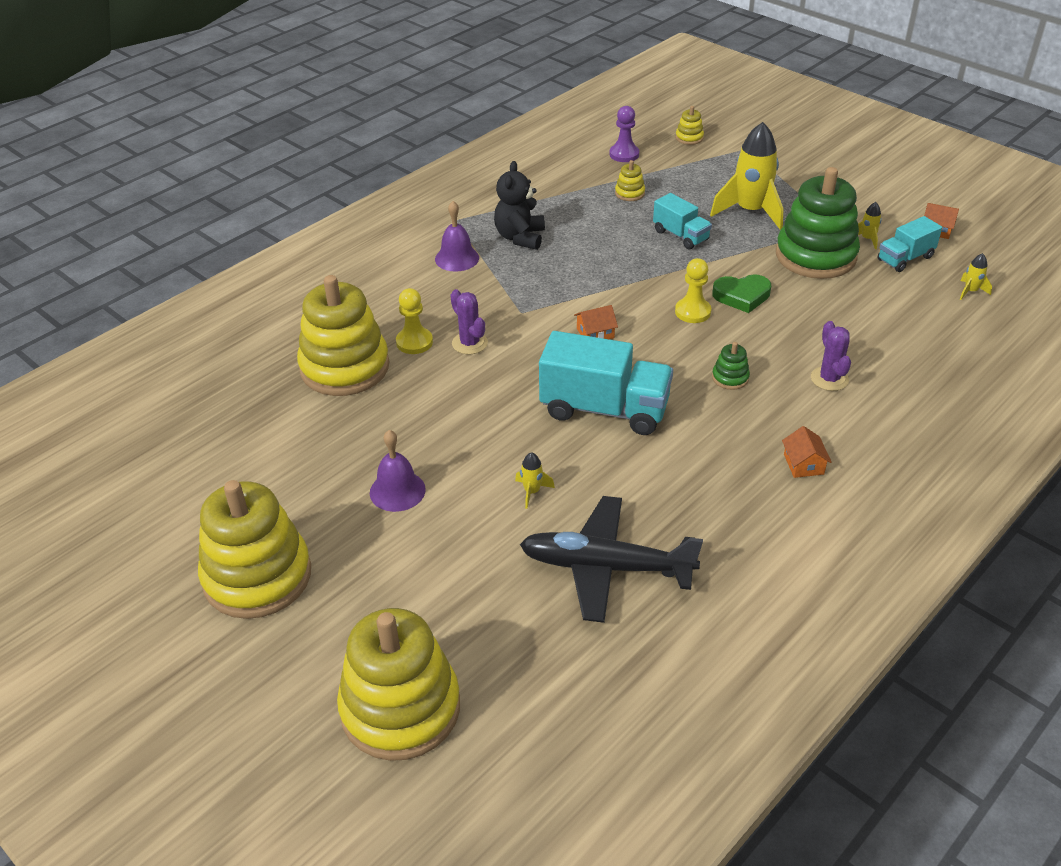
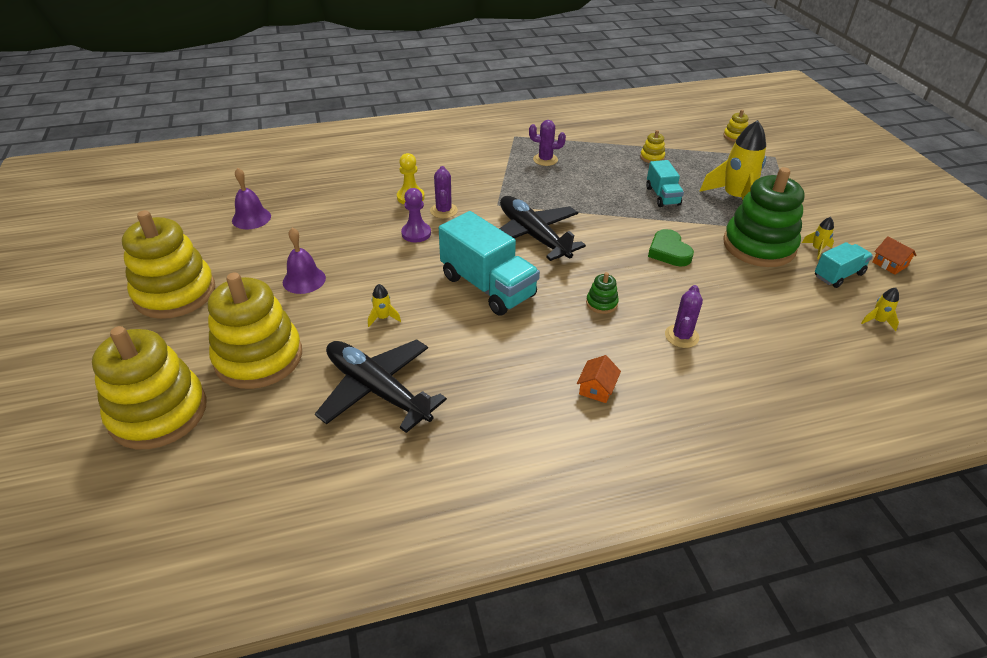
camera: 30 degrees right, 0 degrees up
yellow stacking toy [297,275,389,396] -> yellow stacking toy moved to [208,272,302,389]
purple bell [435,201,479,272] -> purple bell moved to [232,168,271,229]
black teddy bear [494,161,545,250] -> purple cactus [529,120,566,166]
orange house [574,305,618,339] -> black plane [499,196,586,261]
purple pawn [609,106,639,162] -> purple pawn moved to [401,188,431,242]
yellow pawn [675,258,711,323] -> none
green heart [712,274,771,313] -> green heart turned 45 degrees clockwise [648,229,694,267]
turquoise truck [878,216,942,272] -> turquoise truck turned 150 degrees clockwise [815,242,873,288]

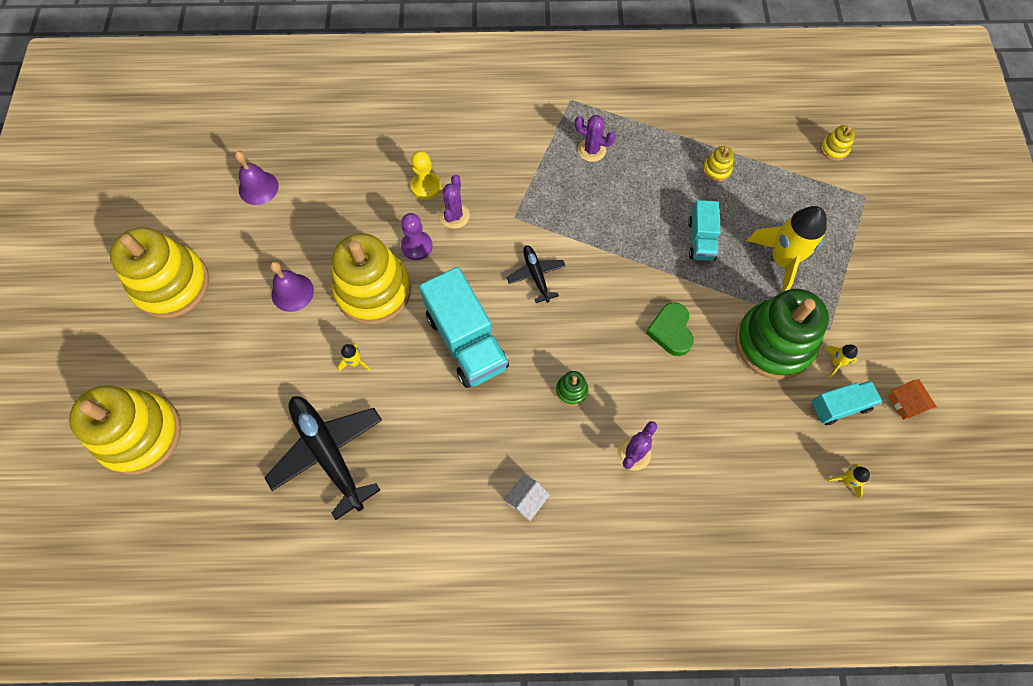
camera: 15 degrees right, 25 degrees up
yellow stacking toy [208,272,302,389] -> yellow stacking toy moved to [332,233,411,324]
black plane [499,196,586,261] -> black plane [507,245,566,303], size x0.53
orange house [577,355,621,403] -> white house [503,474,550,521]

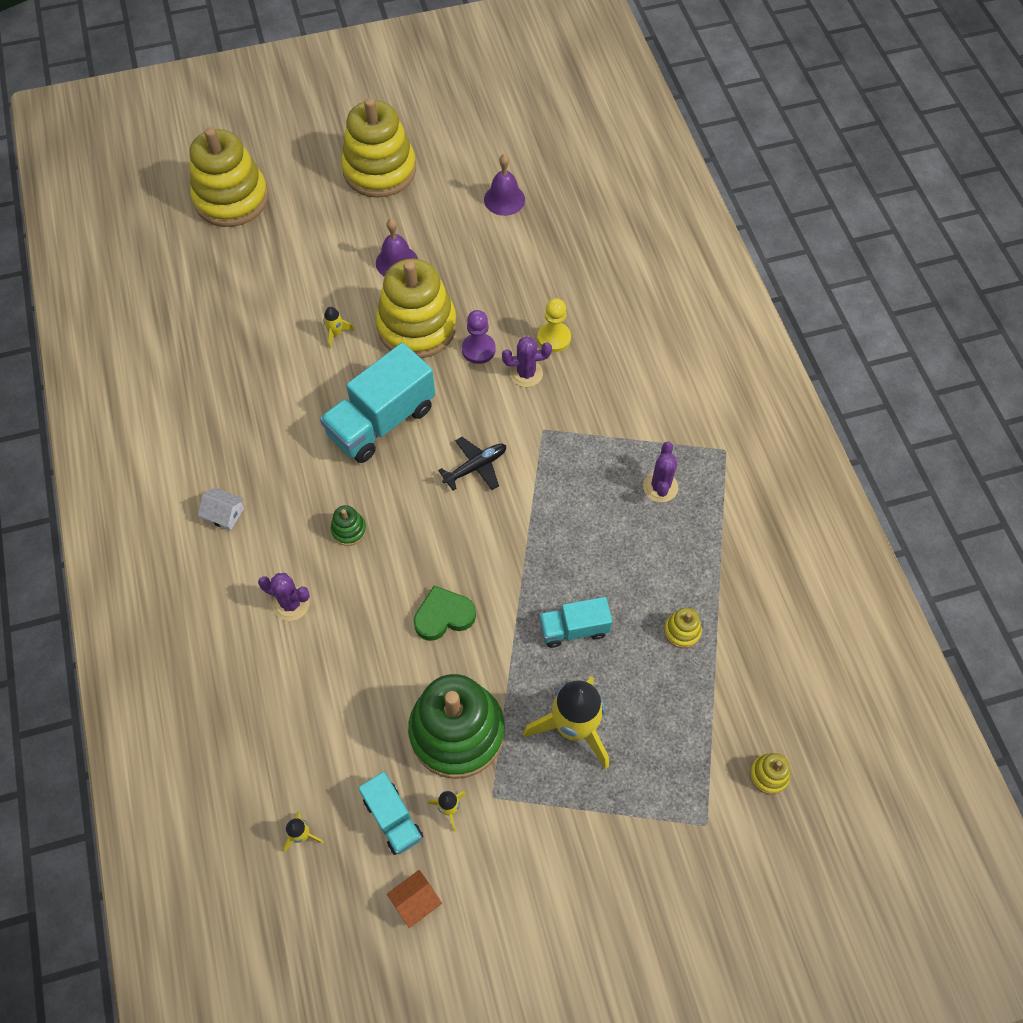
camera: 75 degrees right, 5 degrees down
black plane [264,396,382,520] -> none

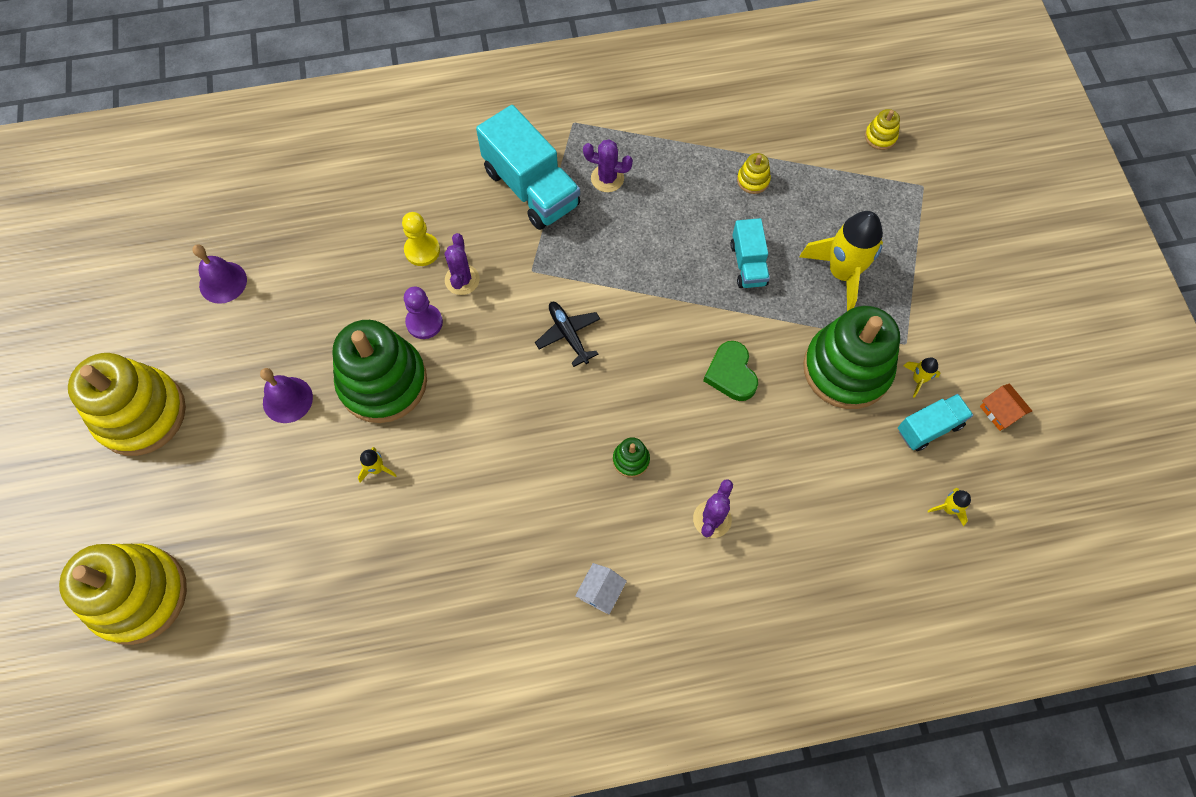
camera: 85 degrees left, 5 degrees up
turquoise truck [320,343,435,463] -> turquoise truck moved to [476,105,580,230]
yellow stacking toy [376,259,457,358] -> green stacking toy [332,320,427,423]

